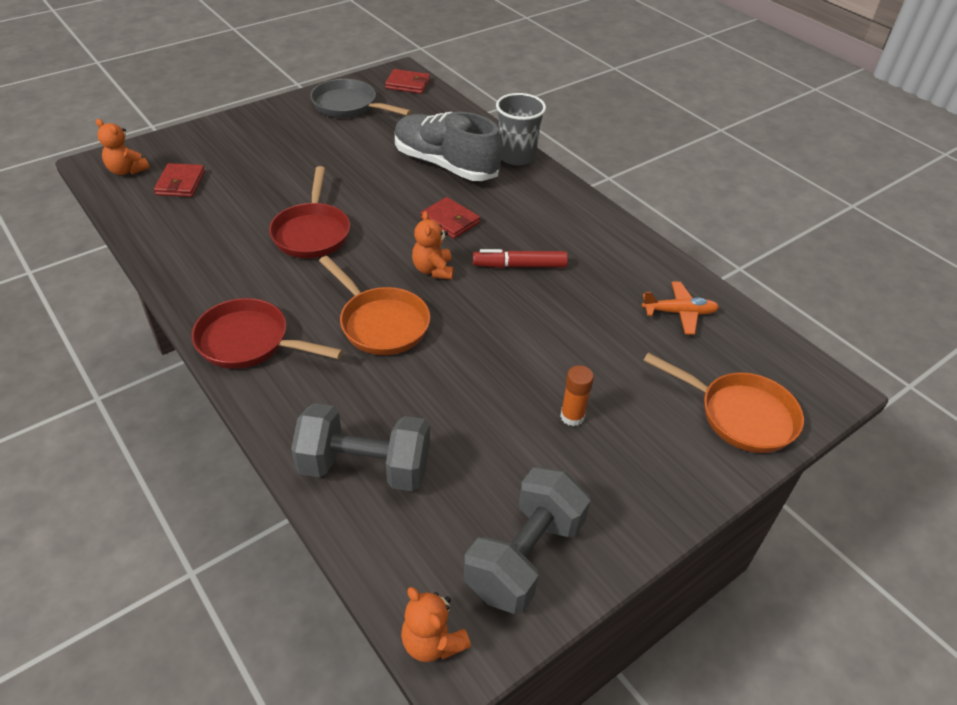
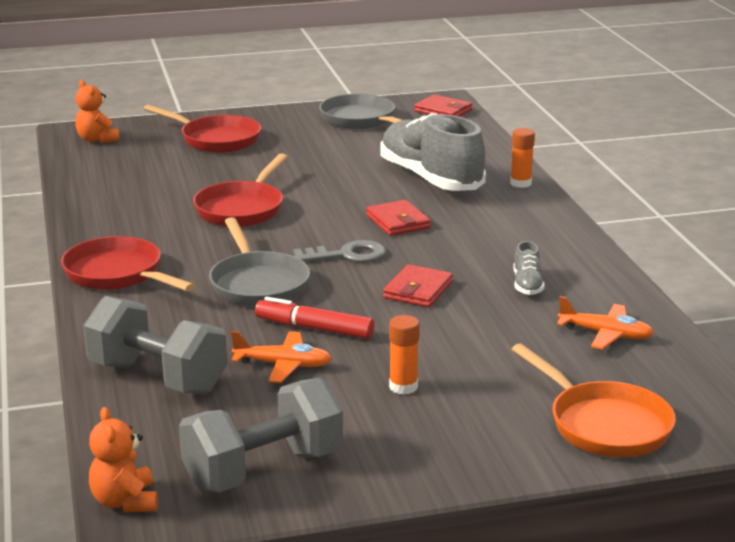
camera: 25 degrees right, 20 degrees down
red wallet [154,163,205,197] -> red wallet moved to [383,264,453,307]
orange pan [319,256,430,355] -> grey pan [209,217,310,307]
orange teddy bear [412,211,454,279] -> grey key [293,240,386,262]
red marker [473,249,568,268] -> red marker moved to [255,297,375,339]
grey cup [496,93,546,166] -> orange glue stick [510,128,535,188]
none -> red pan [143,104,261,153]
none -> orange plane [231,331,332,383]
none -> grey shoe [513,241,545,295]

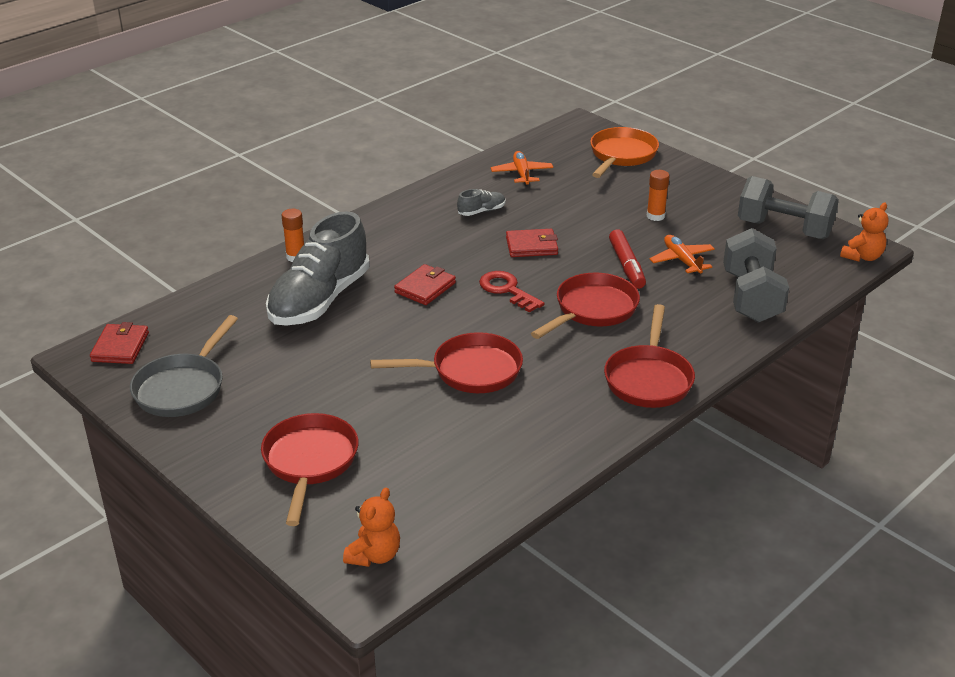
camera: 120 degrees left, 10 degrees up
grey pan [209,217,310,307] -> red pan [531,273,640,339]
grey key [293,240,386,262] -> red key [479,271,545,313]

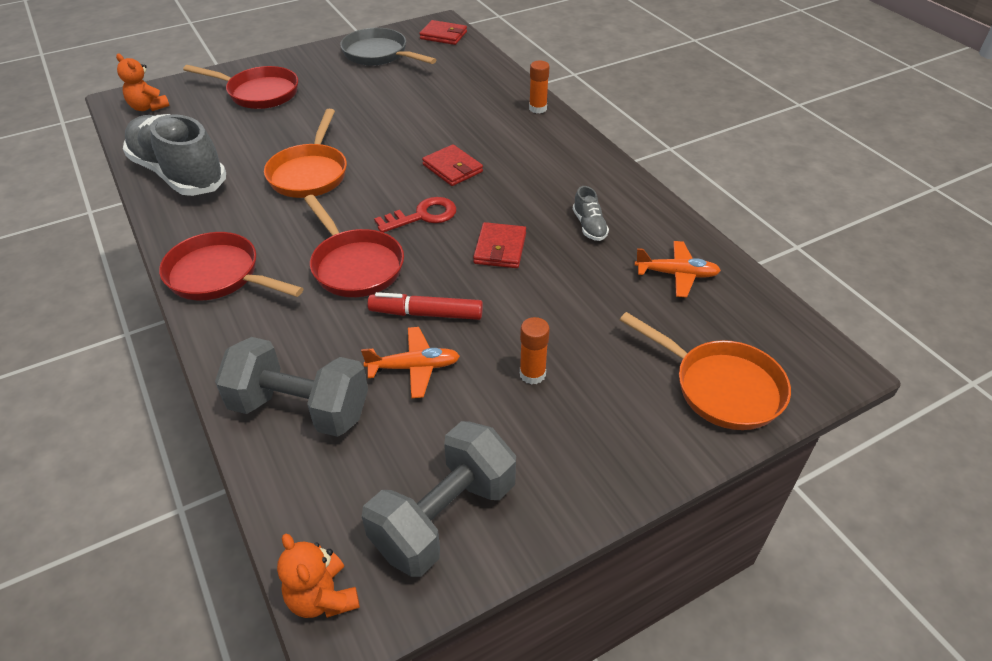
camera: 105 degrees right, 10 degrees up
grey shoe [266,211,370,326] -> grey shoe moved to [123,114,226,196]
red pan [370,332,523,393] -> orange pan [264,109,347,198]

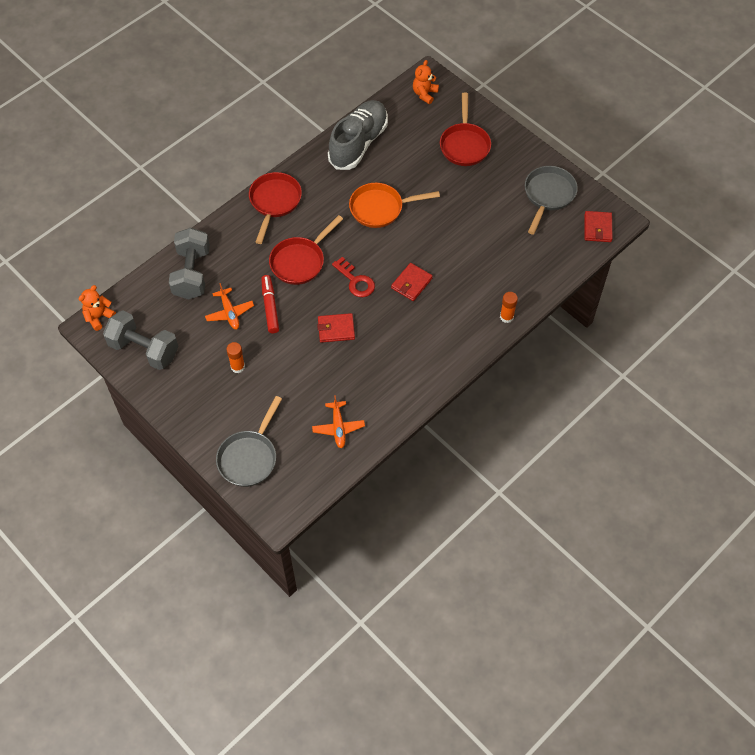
camera: 75 degrees right, 15 degrees up
grey shoe [573,186,609,241] -> none
orange pan [620,312,791,430] -> grey pan [216,396,282,487]

